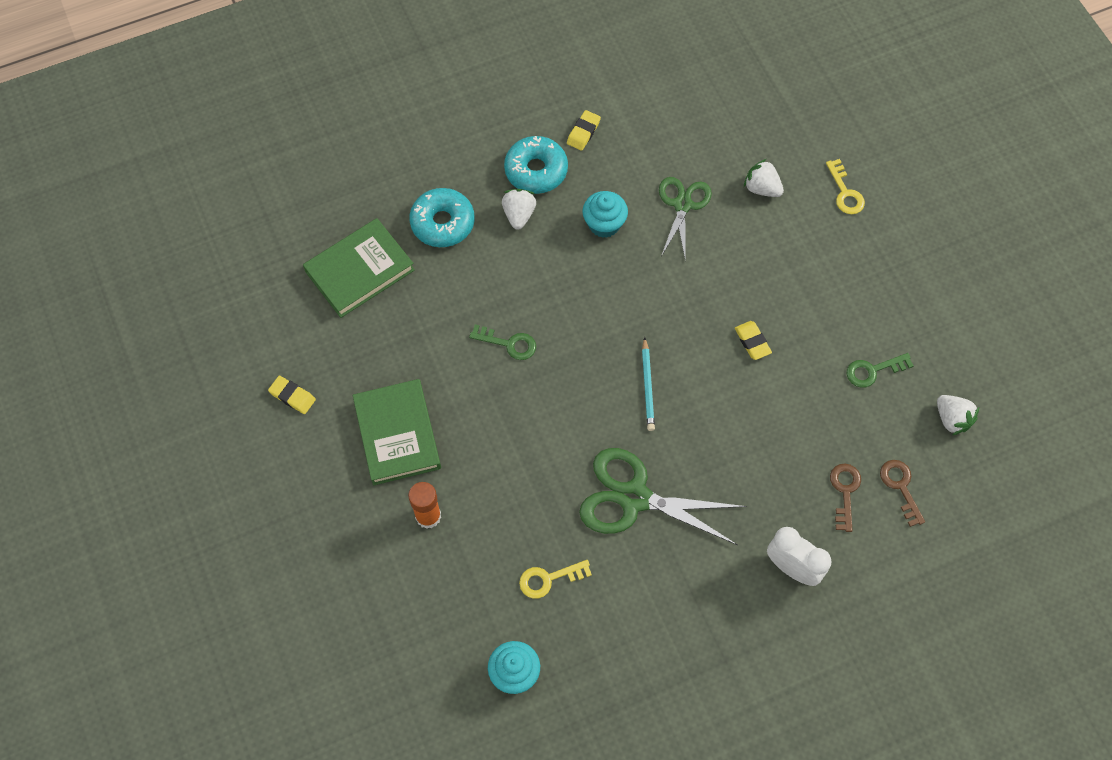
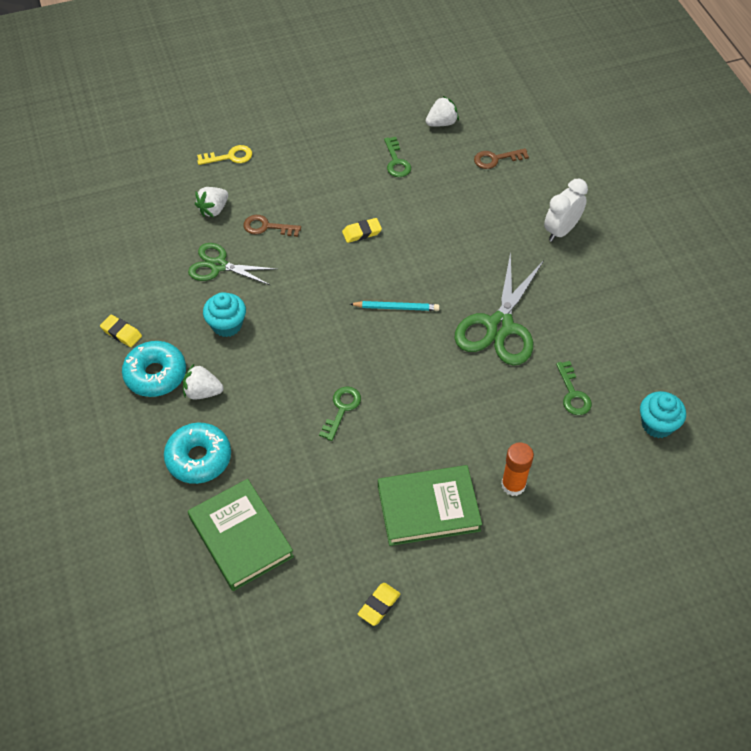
camera: 85 degrees left, 10 degrees down
yellow key [519,560,592,599] -> green key [556,361,592,415]
brown key [830,464,861,532] -> brown key moved to [244,215,301,237]

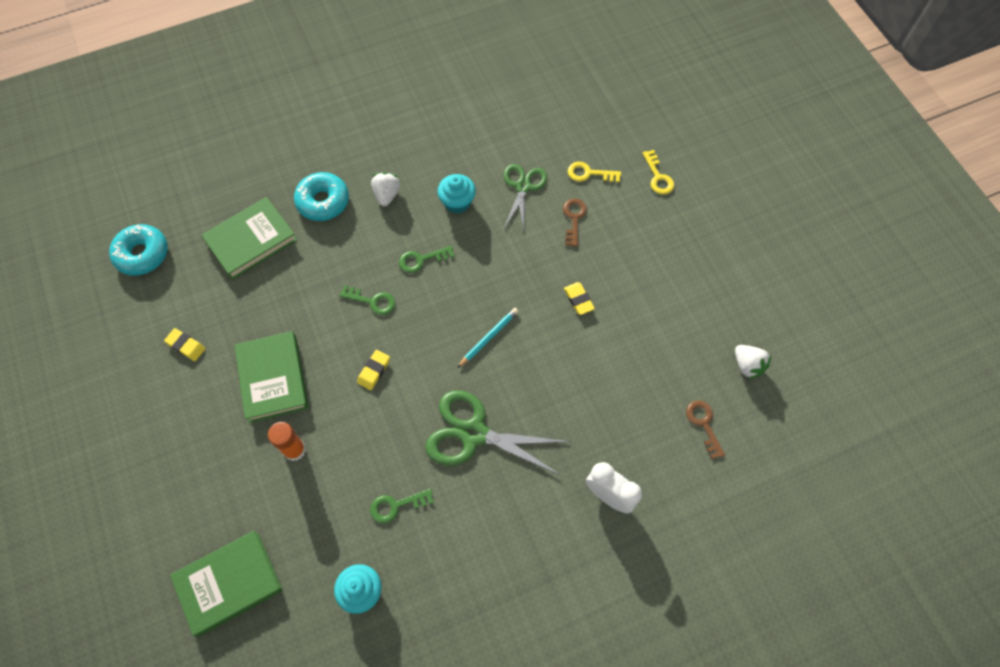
camera: 85 degrees right, 10 degrees up
yellow eraser [100,315,142,347] -> yellow eraser moved to [357,350,390,390]
turquoise donut [122,341,186,397] -> turquoise donut moved to [109,224,168,276]
white strawberry [195,187,228,217] -> yellow key [568,162,621,182]
turquoise pencil [350,301,440,311] -> turquoise pencil turned 135 degrees counterclockwise [457,308,519,368]
green key [384,137,411,177] -> green key moved to [399,246,455,273]
none -> green book [170,531,283,637]

